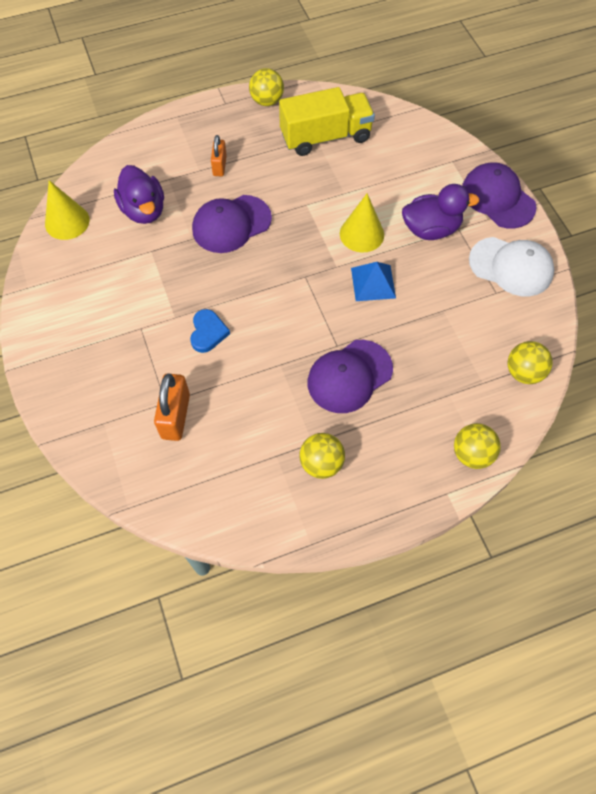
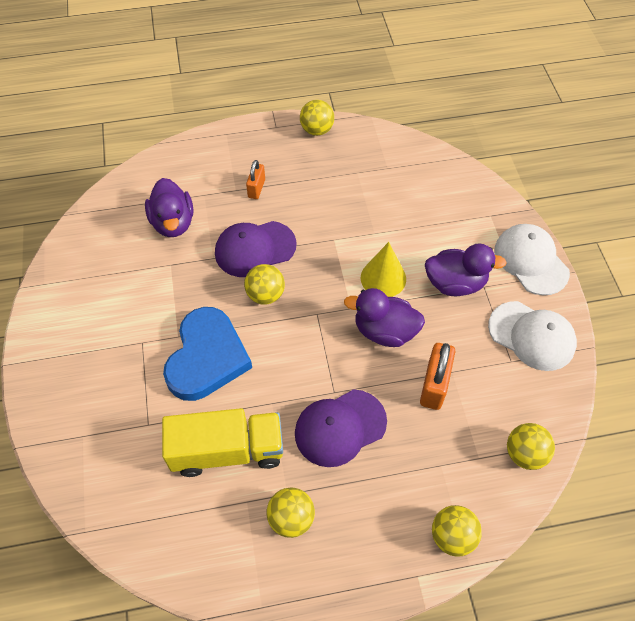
camera: 10 degrees right, 5 degrees down
yellow cone [45,180,90,240] -> none
orange padlock [154,374,190,441] -> orange padlock moved to [420,343,455,410]
blue heart [190,309,230,353] -> blue heart [163,307,252,401], size x2.09
yellow truck [279,87,375,156] -> yellow truck moved to [162,408,283,477]
blue pyramid [351,262,396,301] -> purple duck [344,288,425,347]
purple cap [462,162,537,229] -> white cap [494,224,570,295]
none -> yellow ball [244,264,285,305]

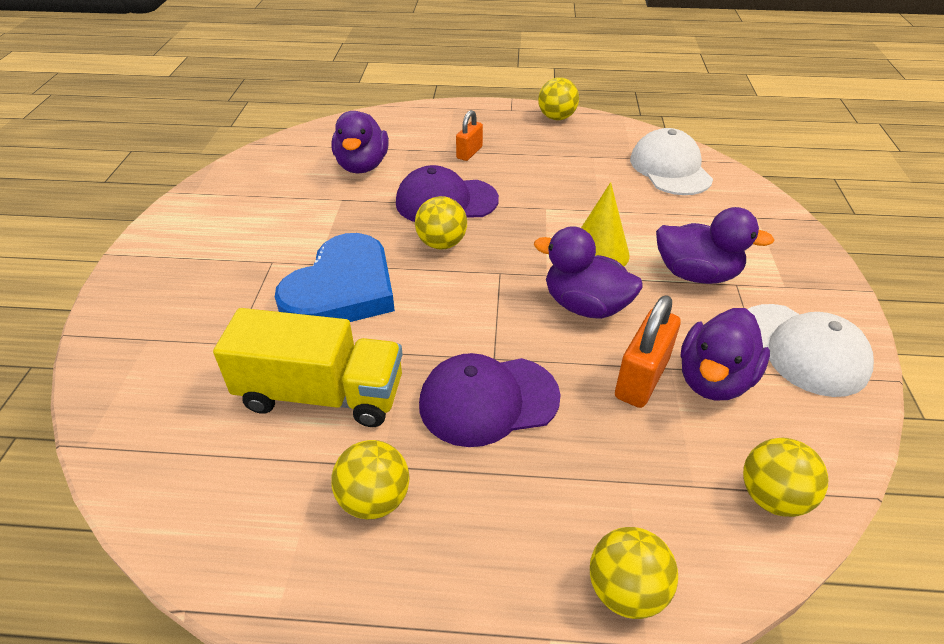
camera: 15 degrees right, 15 degrees down
white cap [494,224,570,295] -> white cap moved to [630,128,713,195]
none -> purple duck [680,308,770,401]

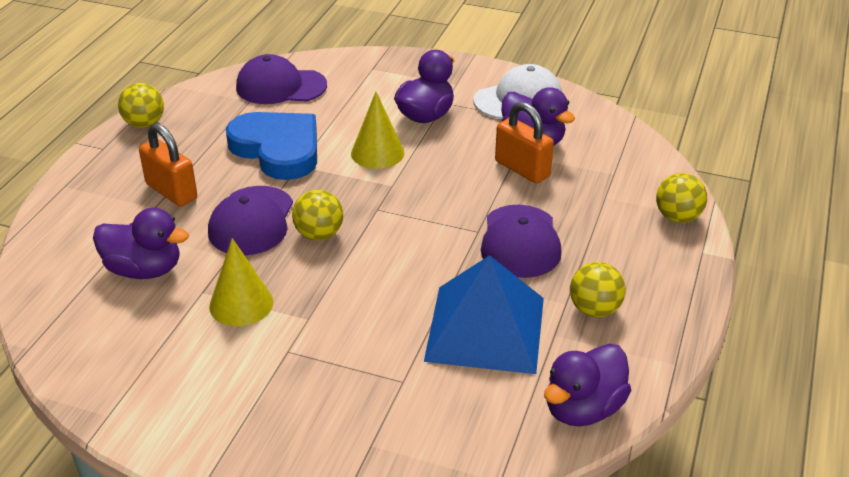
camera: 75 degrees left, 5 degrees down
yellow truck [213,308,403,427] -> blue pyramid [424,255,544,374]
blue heart [275,233,395,322] -> blue heart moved to [226,112,317,180]
orange padlock [456,110,483,161] -> orange padlock [139,123,197,207], size x1.60
purple duck [534,226,643,319] -> purple duck moved to [544,344,631,427]
white cap [630,128,713,195] -> purple cap [236,54,327,104]
yellow ball [743,438,828,517] -> none
none -> yellow cone [209,238,273,326]

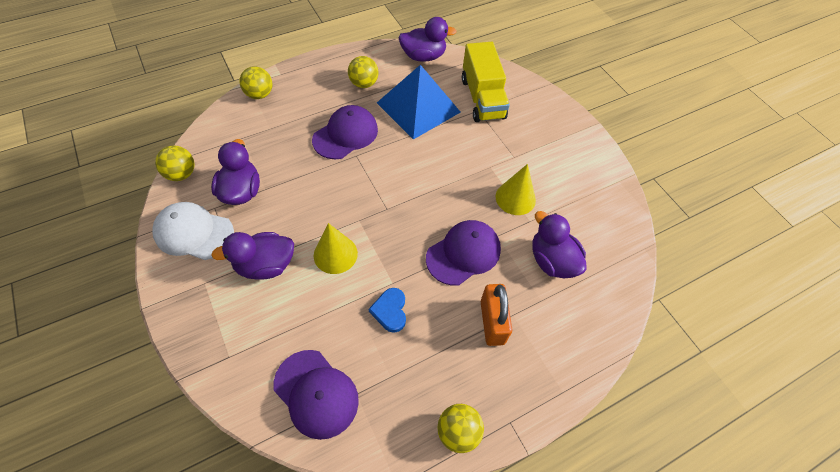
camera: 140 degrees left, 20 degrees up
blue heart [226,112,317,180] -> blue heart [369,288,406,333], size x0.48
yellow ball [292,190,343,241] -> yellow ball moved to [155,146,195,181]
orange padlock [495,102,554,184] -> none
none -> yellow truck [462,42,510,122]

